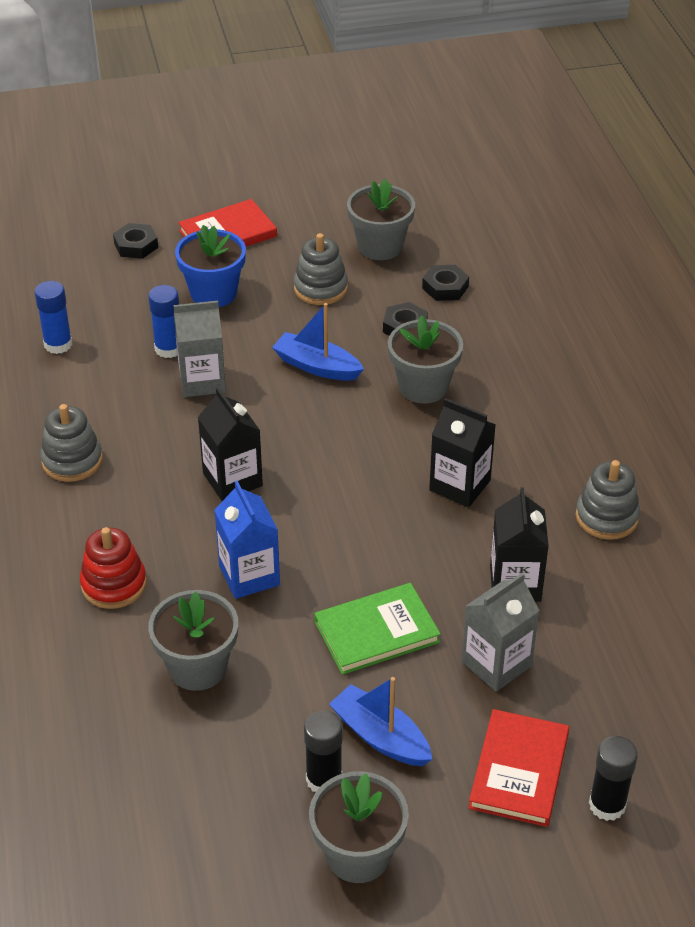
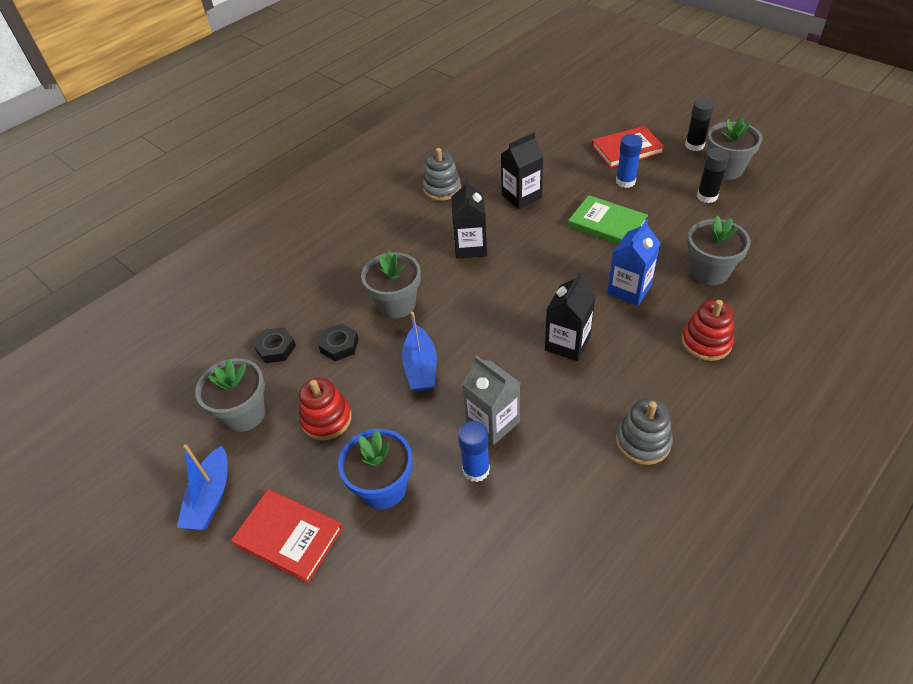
camera: 120 degrees left, 5 degrees up
blue glue stick [35,281,72,354] -> blue glue stick moved to [616,134,643,188]
black nut [113,223,158,259] -> none
grey stacking toy [294,233,348,305] -> red stacking toy [299,378,352,441]
blue boat [329,677,432,766] -> blue boat moved to [177,445,228,530]
grey carton [461,572,540,692] -> none
black glue stick [589,736,638,821] -> black glue stick moved to [685,98,714,151]

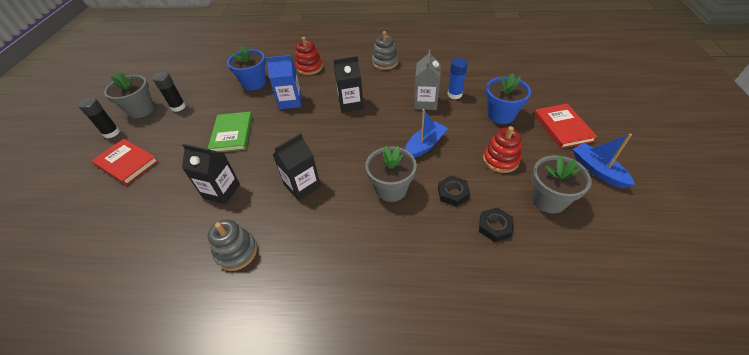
camera: 130 degrees left, 0 degrees up
blue boat [177,445,228,530] -> blue boat turned 90 degrees counterclockwise [573,134,635,189]
blue glue stick [616,134,643,188] -> none
grey flower pot [687,216,751,285] -> blue flower pot [227,45,266,90]

